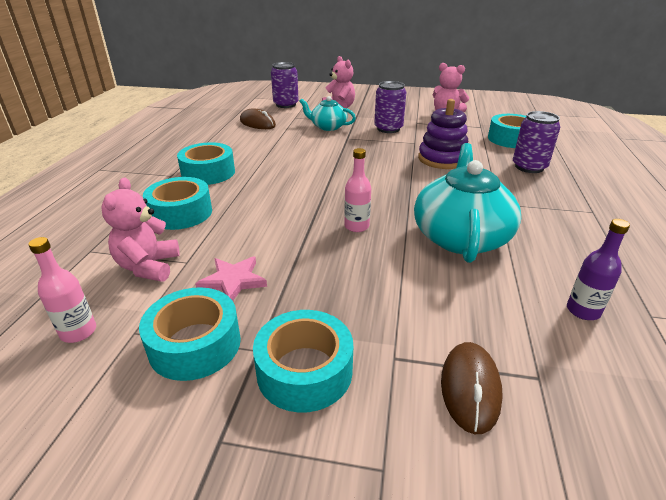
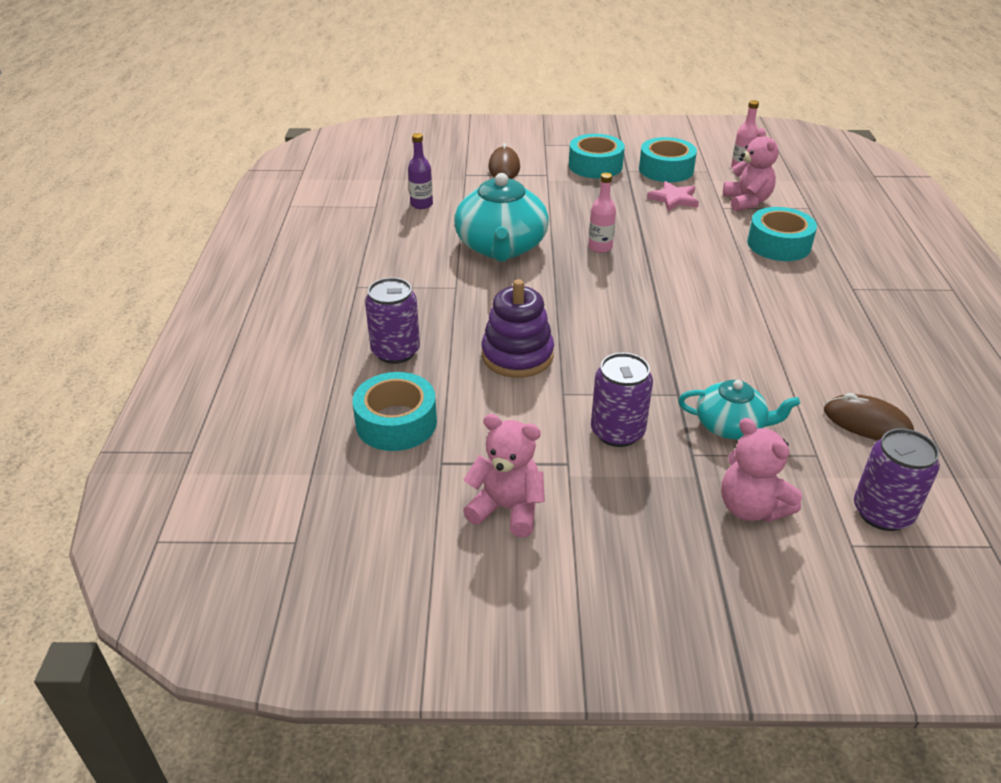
camera: 170 degrees right, 5 degrees up
turquoise tape [177,142,235,185] -> none

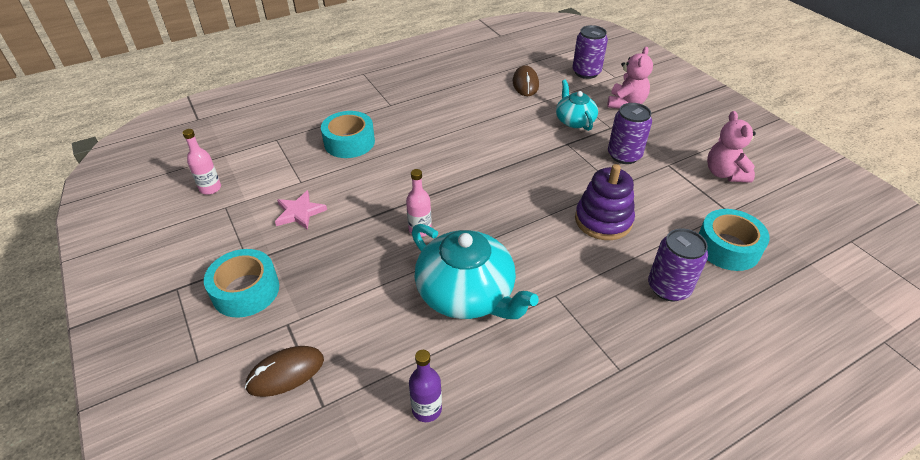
camera: 120 degrees left, 5 degrees up
turquoise teapot [454,173,549,262] -> turquoise teapot turned 75 degrees clockwise [412,224,539,319]
turquoise tape [639,137,697,182] -> none
pink teddy bear [723,128,779,211] -> none

